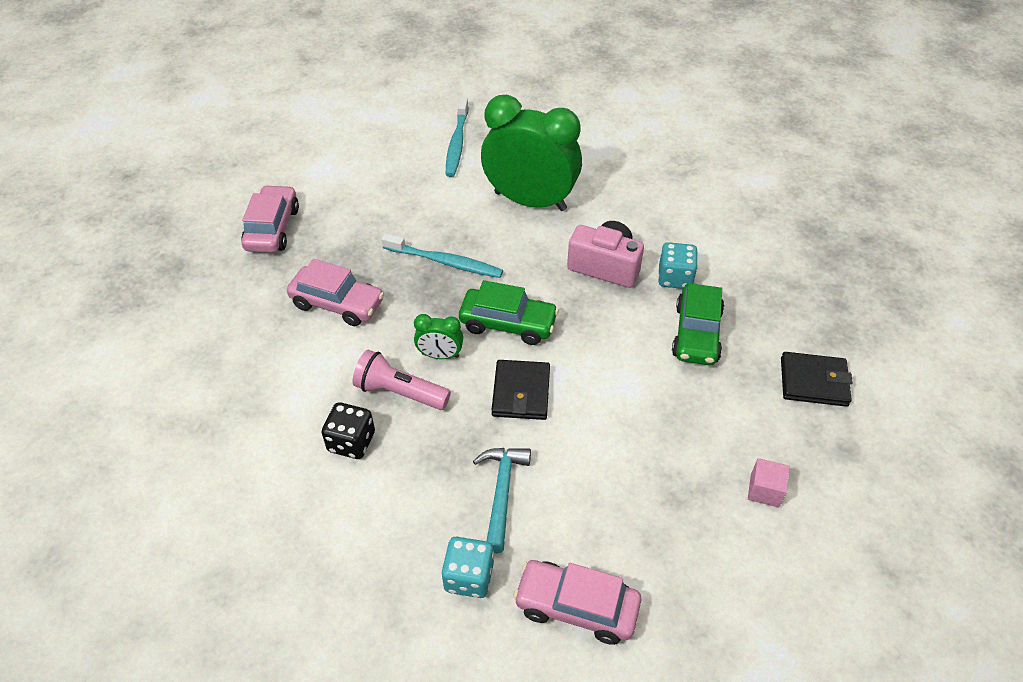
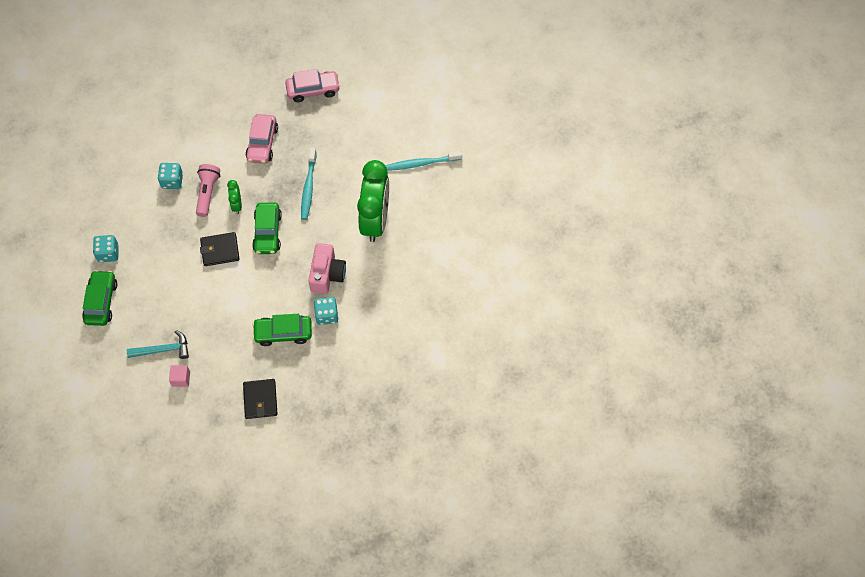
camera: 75 degrees right, 15 degrees up
black dice [321,402,375,459] -> turquoise dice [158,163,183,189]
turquoise hammer [473,448,531,554] -> turquoise hammer moved to [127,330,189,359]
pink car [513,560,641,645] -> green car [82,270,117,326]

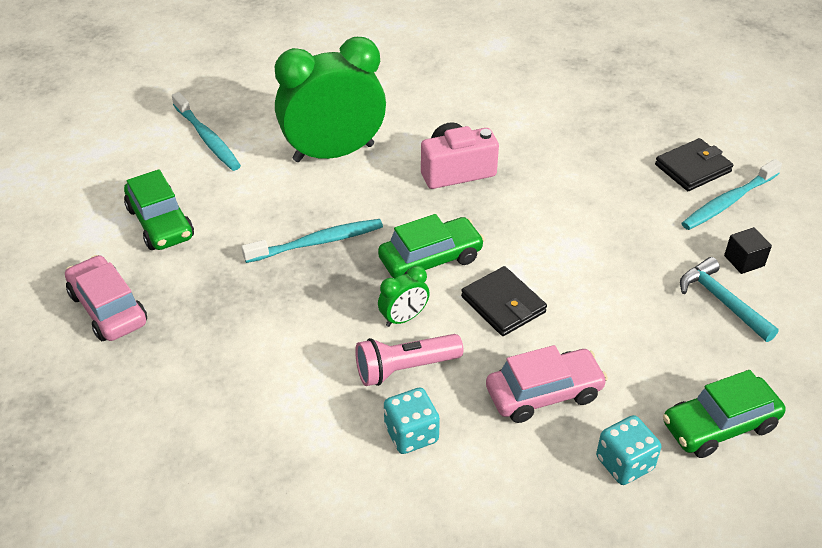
camera: 115 degrees left, 20 degrees down
pink cube [169,365,190,387] -> black cube [724,227,772,274]
pink car [245,114,278,164] -> pink car moved to [486,345,608,423]
green car [252,314,312,346] -> green car moved to [124,169,194,250]
turquoise dice [314,297,339,325] -> none
none -> turquoise toothbrush [682,159,782,230]

